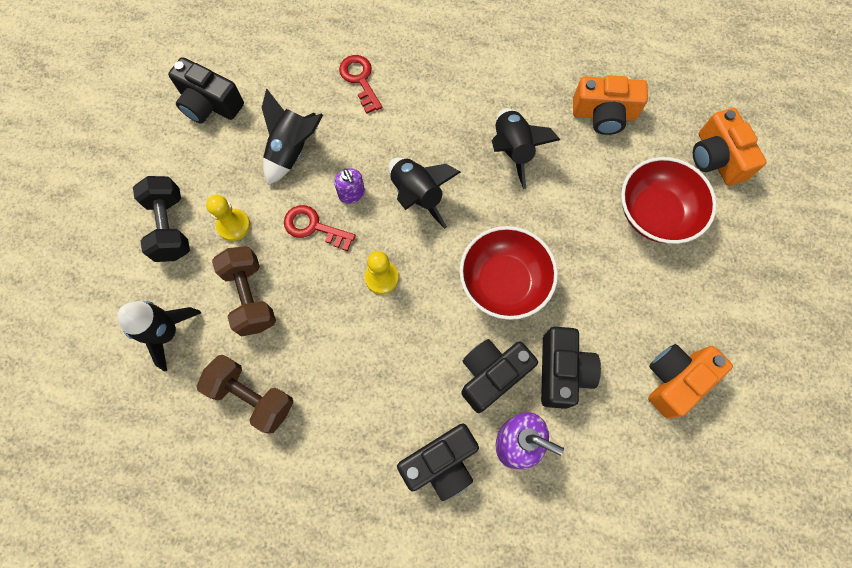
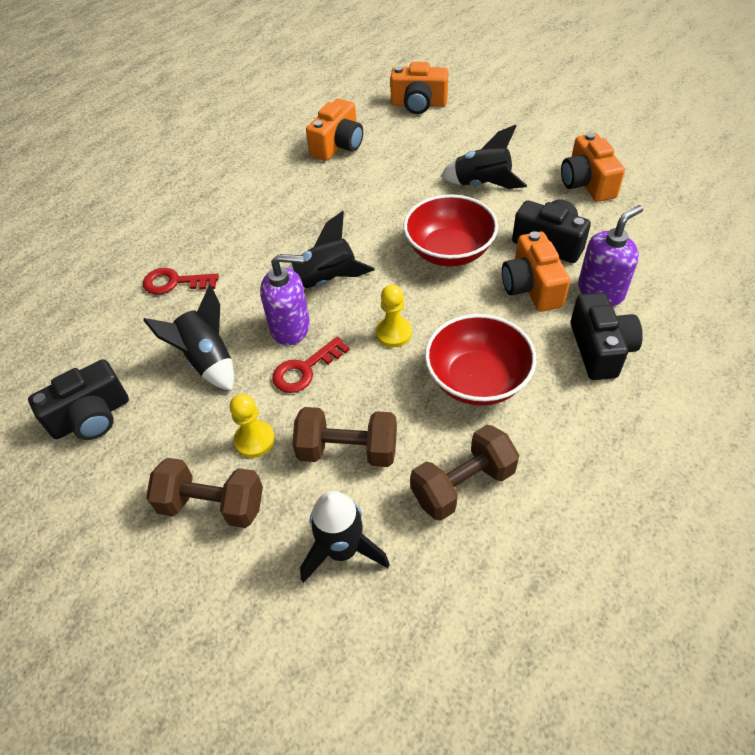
camera: 60 degrees left, 20 degrees down
black dumbbell [133,176,190,262] -> brown dumbbell [146,458,263,528]
purple soap dispenser [334,168,365,204] -> purple soap dispenser [260,254,310,345], size x1.66
black camera [461,339,538,413] -> orange camera [502,231,570,312]
black rocket [492,108,560,189] -> black rocket moved to [441,125,527,189]
red bowl [621,157,717,244] -> red bowl moved to [425,314,536,406]

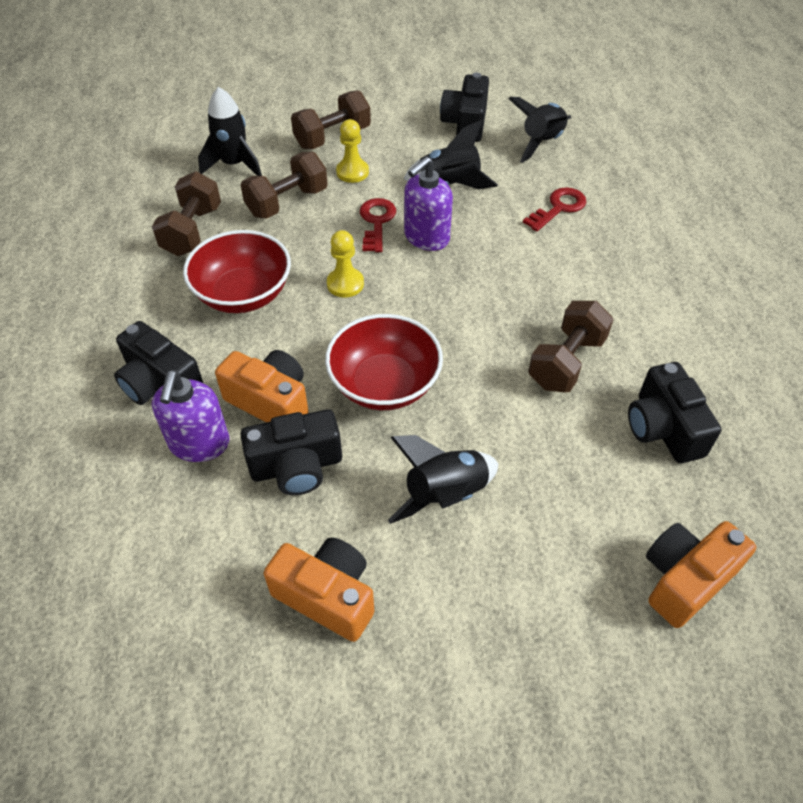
camera: 130 degrees right, 0 degrees up
black rocket [288,211,375,289] -> black rocket moved to [509,97,571,163]
orange camera [306,99,363,161] -> black camera [628,362,722,463]
none -> brown dumbbell [528,301,614,392]

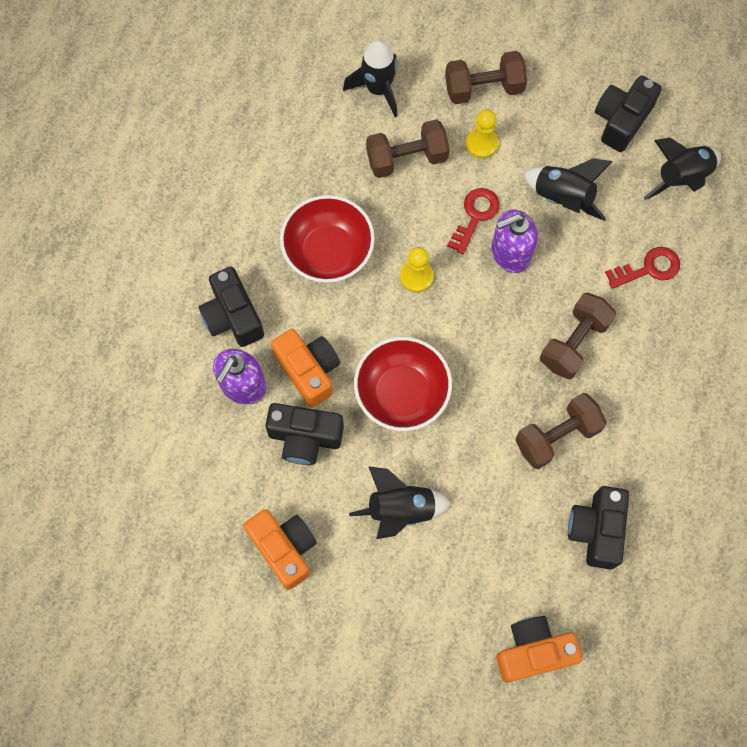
camera: 25 degrees right, 20 degrees up
brown dumbbell [152,171,221,256] -> brown dumbbell moved to [540,292,616,379]

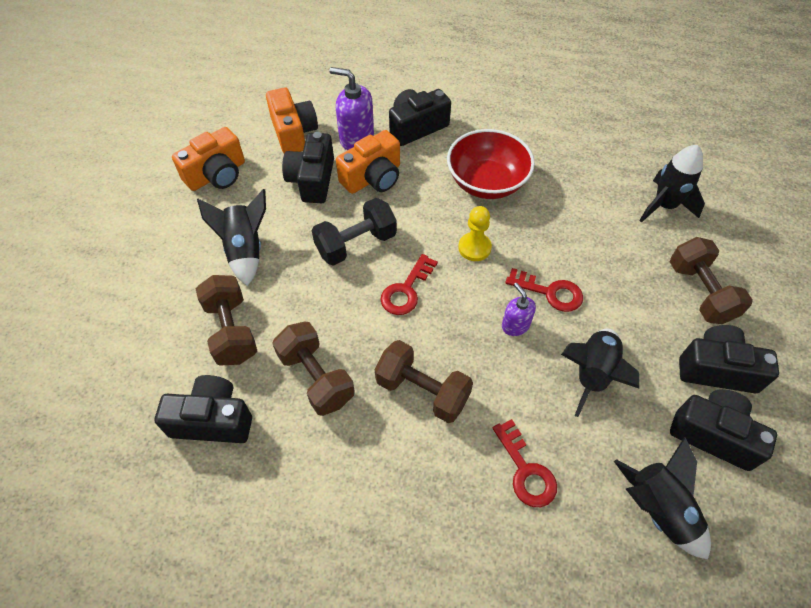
camera: 85 degrees right, 15 degrees down
red bowl [354,337,452,431] -> black dumbbell [312,198,397,266]
brown dumbbell [366,119,450,178] -> brown dumbbell moved to [195,275,257,366]
yellow pawn [466,109,499,159] -> none
purple soap dispenser [491,210,538,273] -> purple soap dispenser [502,283,536,336], size x0.60
orange camera [496,616,583,682] -> orange camera moved to [266,87,318,153]
none -> red key [380,254,438,315]
none -> black camera [679,325,779,393]

